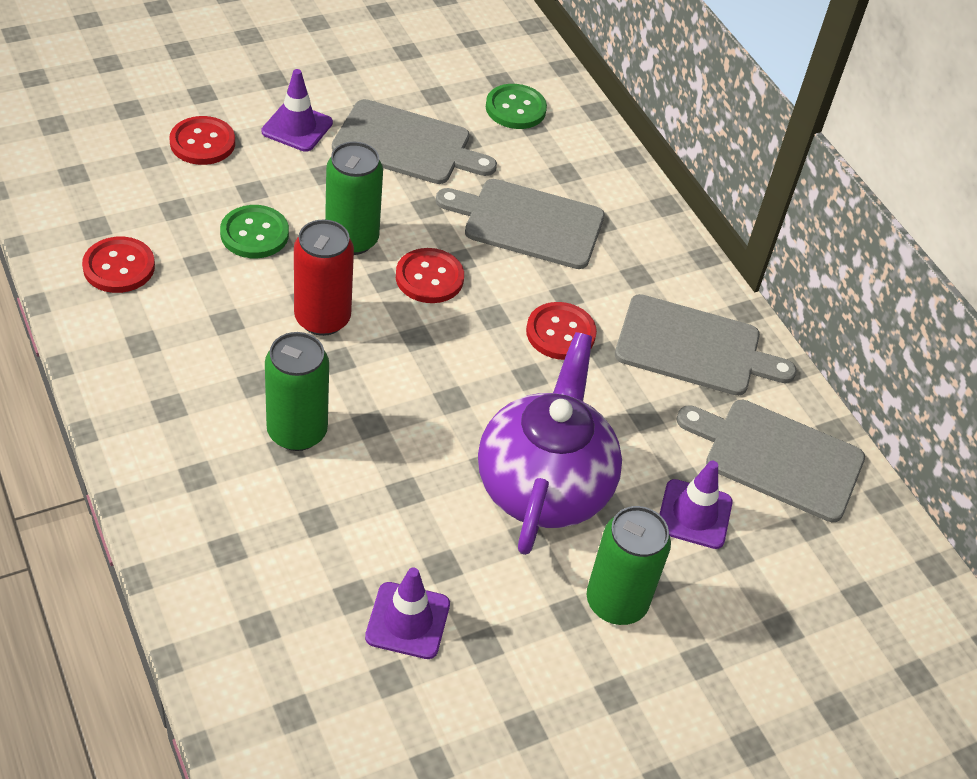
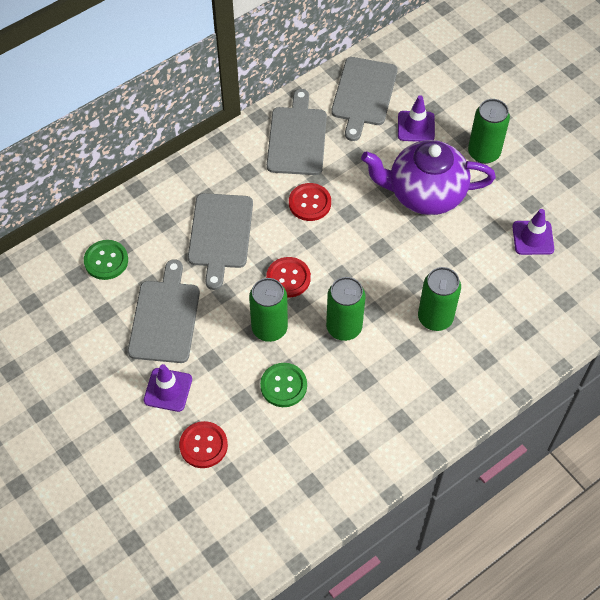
camera: 95 degrees left, 10 degrees up
red button [82,237,155,293] -> none
red can [294,219,354,336] -> green can [326,277,365,341]

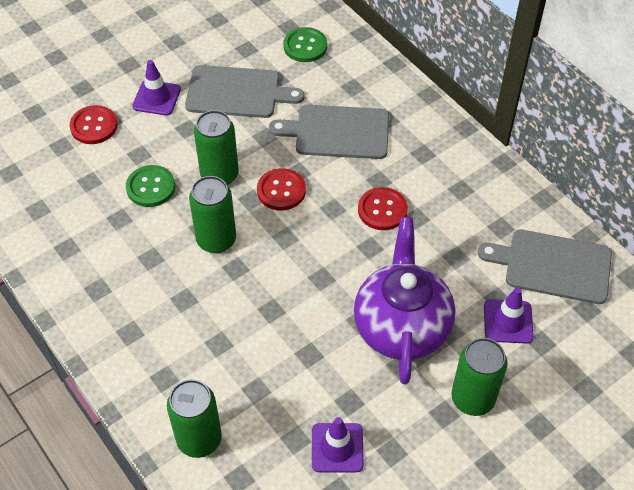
camera: 90 degrees right, 5 degrees down
grey cutting board [267,89,327,175] -> none
green can [418,267,461,331] -> green can moved to [167,379,222,458]

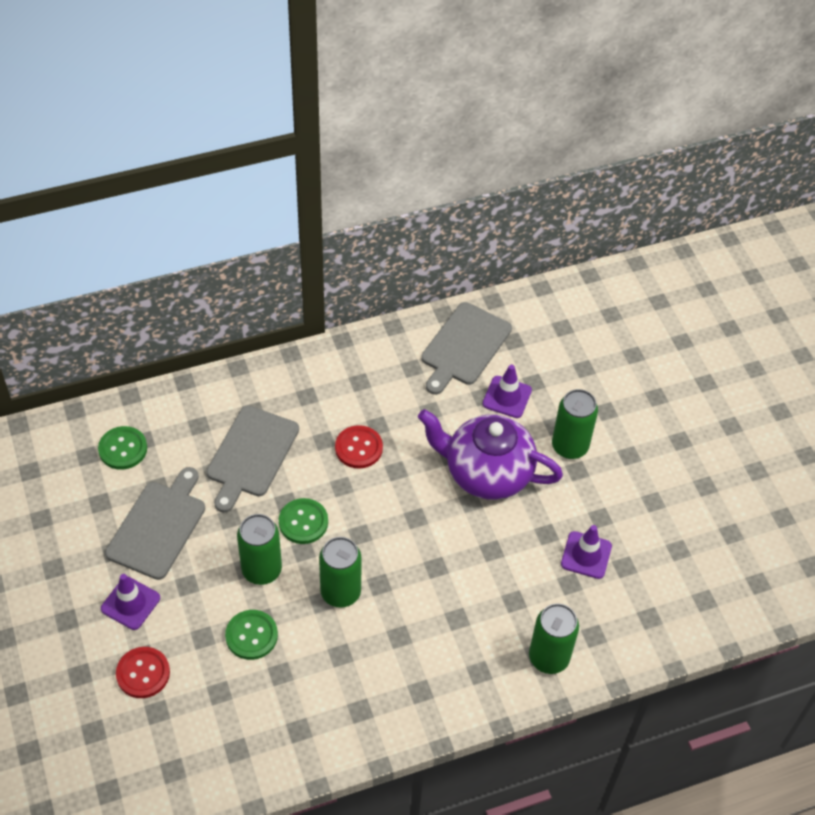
camera: 75 degrees left, 0 degrees up
red button [257,168,306,211] -> green button [279,498,328,544]

